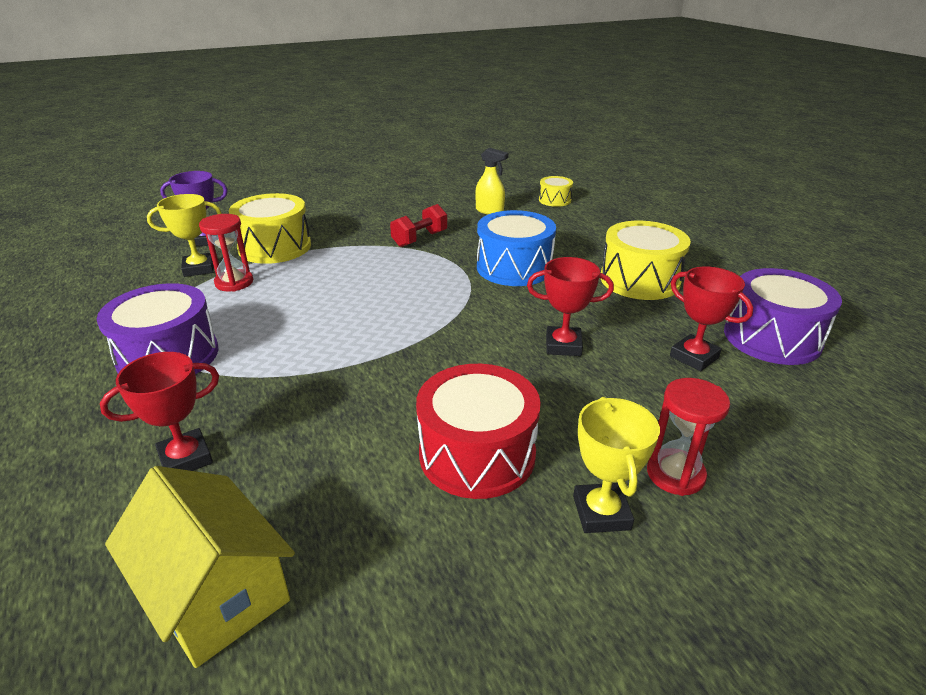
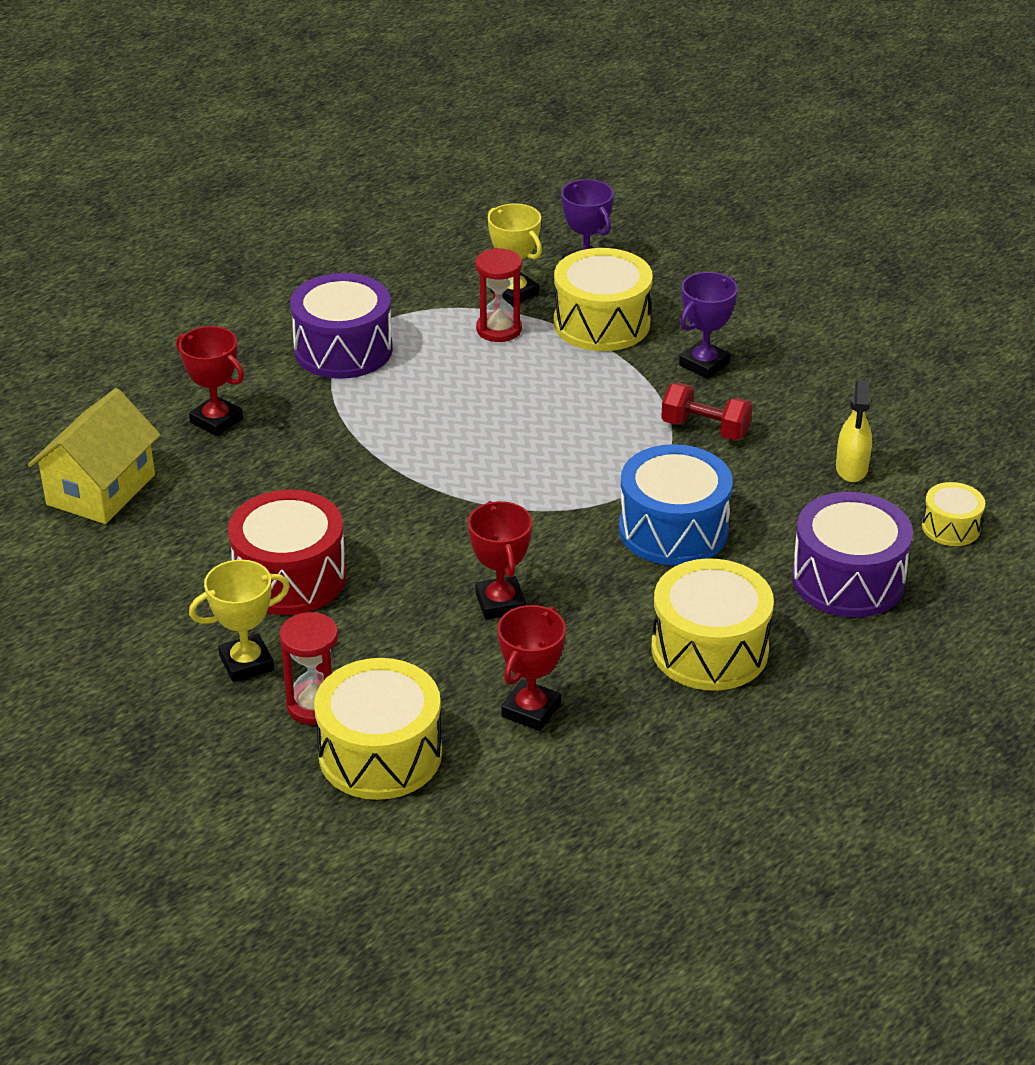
camera: 70 degrees right, 5 degrees up
purple drum [724,268,842,365] -> purple drum moved to [792,492,913,617]
none -> yellow drum [314,658,442,800]
none -> purple trophy [679,272,738,379]

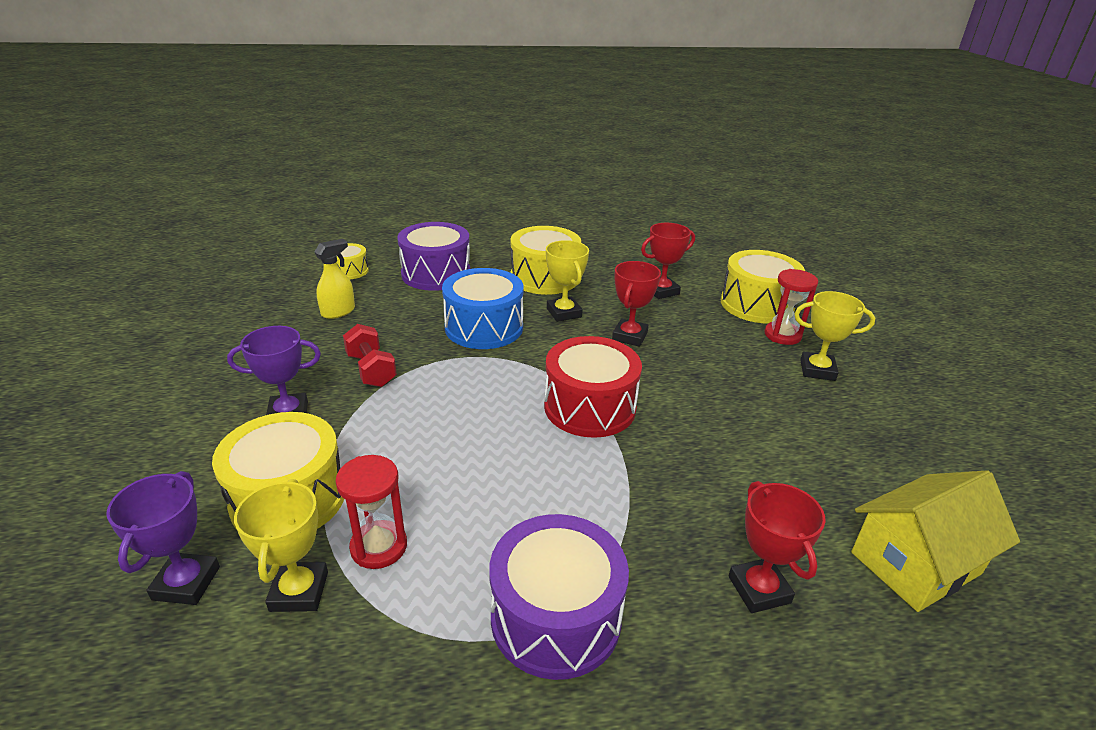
camera: 145 degrees left, 5 degrees down
red drum [228,490,346,615] -> red drum moved to [544,336,642,438]
none -> yellow trophy [546,240,589,322]

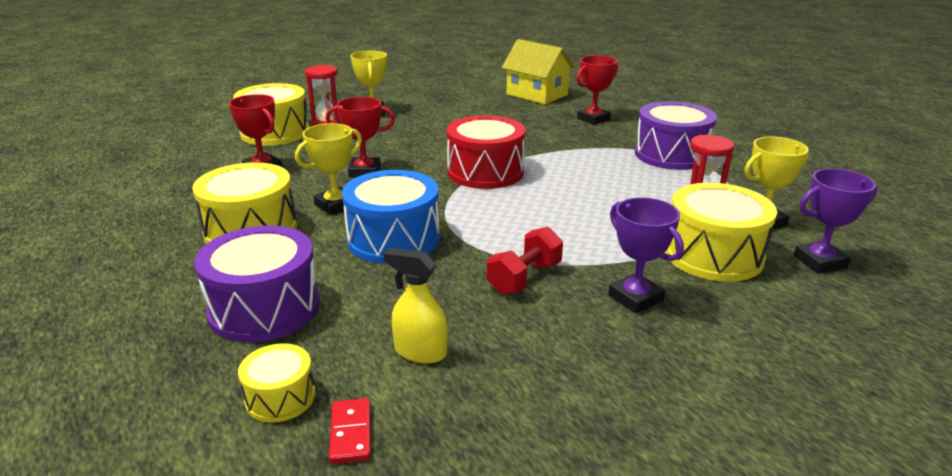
camera: 110 degrees left, 5 degrees down
none -> red domino [329,398,371,464]

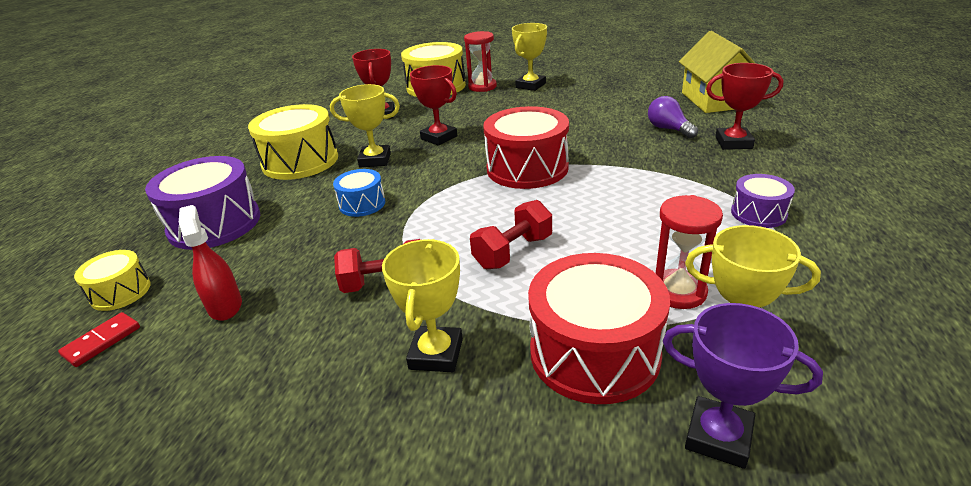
camera: 45 degrees right, 5 degrees up
blue drum [342,170,440,264] -> blue drum [333,169,385,217], size x0.53
yellow spray bottle [383,248,448,364] -> red spray bottle [179,205,242,321]
purple trophy [608,197,684,313] -> yellow trophy [382,239,463,372]
purple drum [635,101,717,170] -> purple drum [731,174,795,228], size x0.53
yellow drum [665,183,777,282] -> red drum [528,253,670,404]
none -> red dumbbell [470,200,552,269]
none -> purple light bulb [648,96,698,138]

